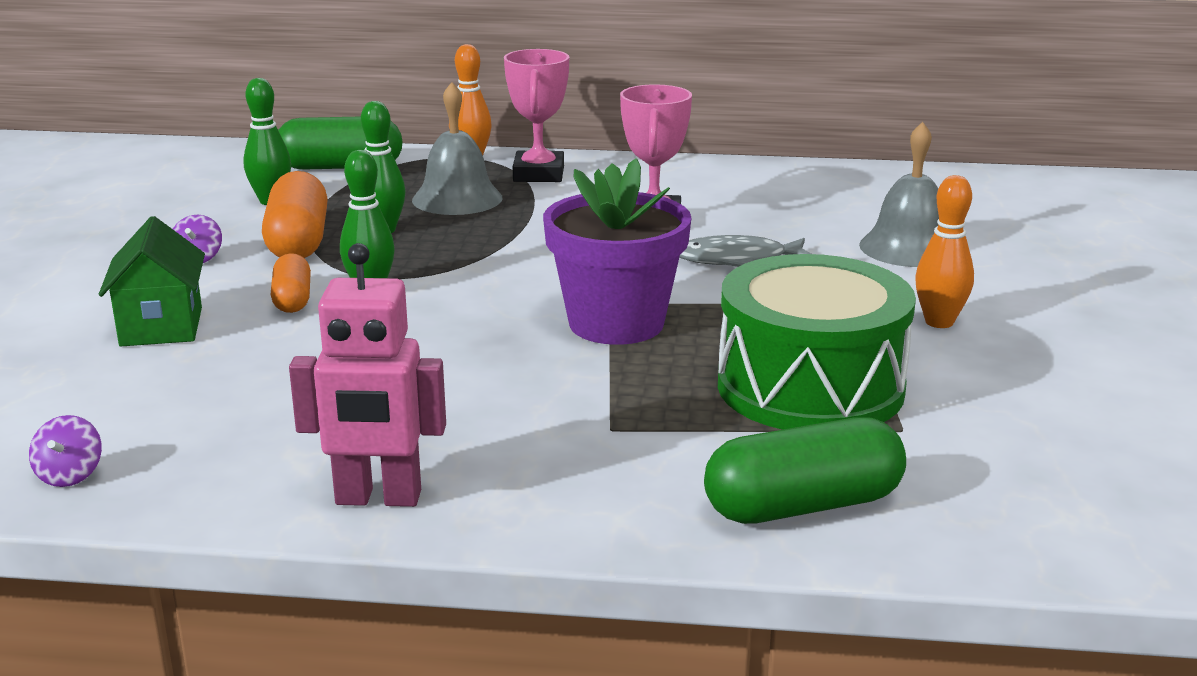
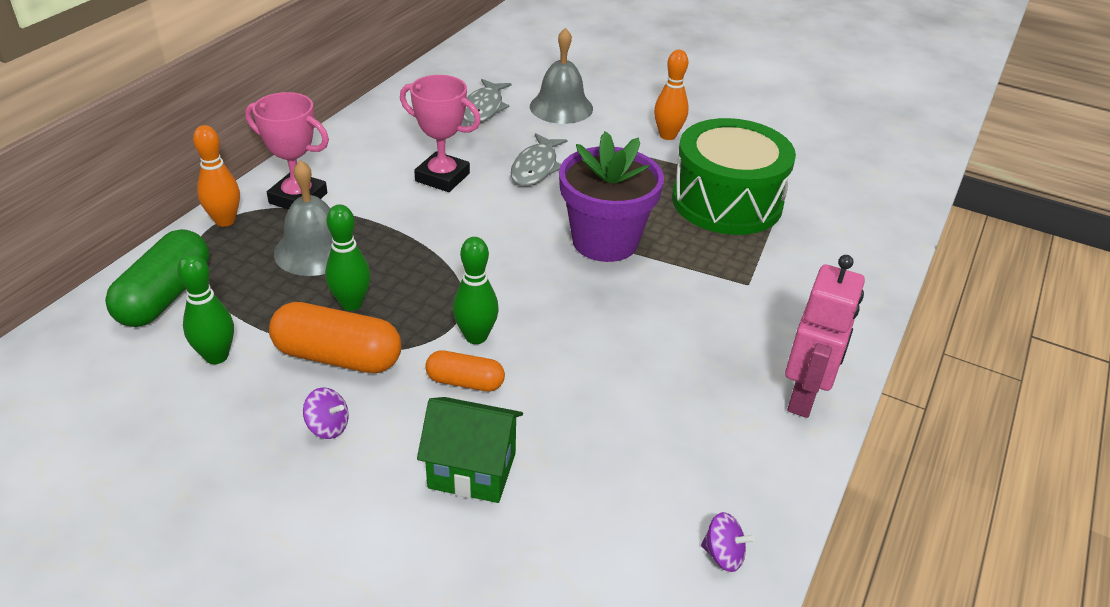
camera: 70 degrees left, 15 degrees up
green capsule [704,417,906,524] -> none
none -> grey fish [463,79,511,124]

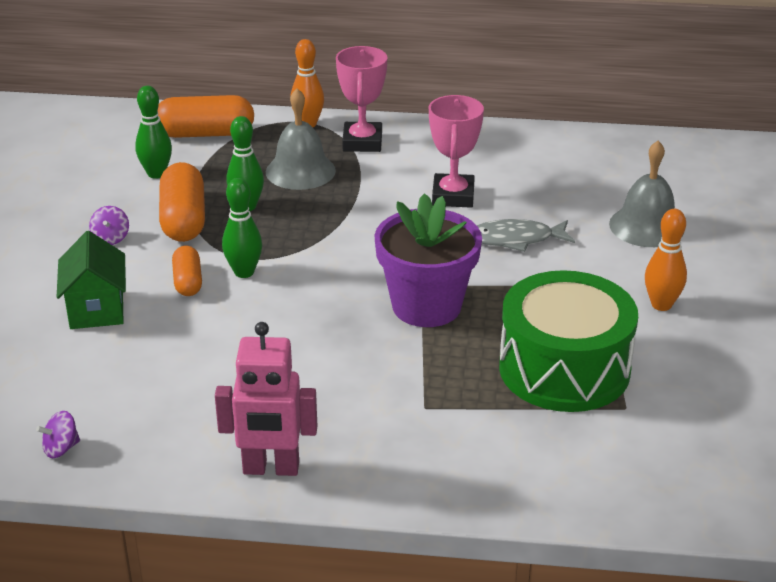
camera: 70 degrees right, 5 degrees down
green capsule [105,229,209,327] -> orange capsule [157,95,254,138]
grey fish [463,79,511,124] -> none
purple spinning top [701,512,755,572] -> purple spinning top turned 60 degrees clockwise [36,411,80,458]

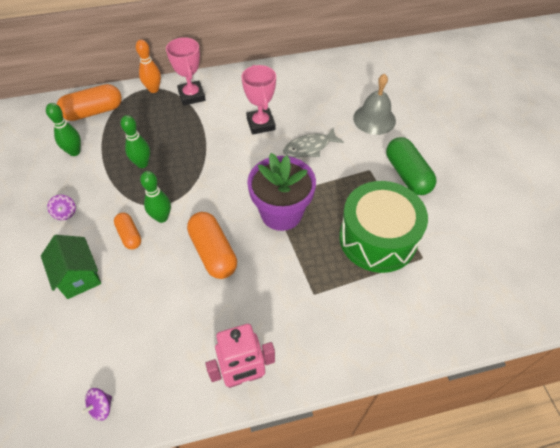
camera: 20 degrees left, 20 degrees up
orange capsule [159,162,205,242] -> orange capsule moved to [187,212,237,279]
grey bell [266,88,336,190] -> none
orange bowling pin [645,209,687,311] -> green capsule [386,137,437,195]

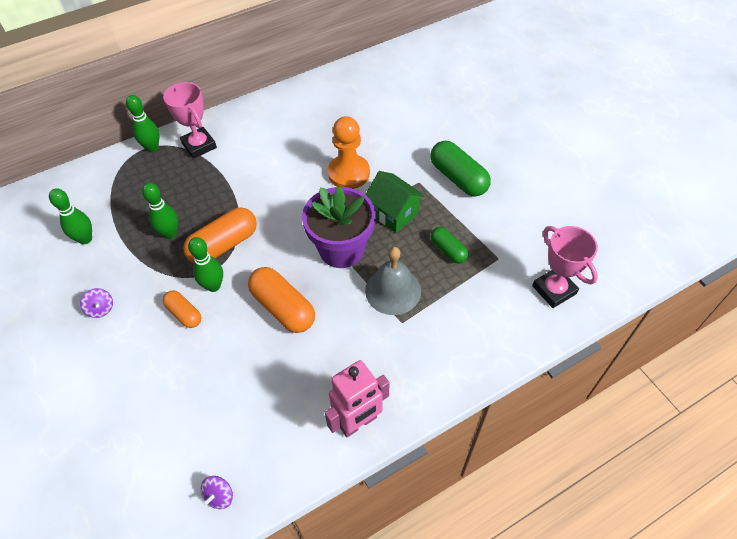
camera: 15 degrees left, 0 degrees up
green house [41,235,101,299] -> green house moved to [365,171,424,233]
orange capsule [57,84,122,121] -> orange capsule moved to [183,208,257,263]
orange bowling pin [136,40,161,93] -> green bowling pin [126,95,160,152]
pink trophy [241,65,276,134] -> pink trophy moved to [532,226,598,308]
grey fish [283,128,344,158] -> orange pawn [328,116,370,189]
green drum [339,181,428,273] -> green capsule [431,227,468,264]
grey bell [353,73,396,135] -> grey bell moved to [365,247,421,315]

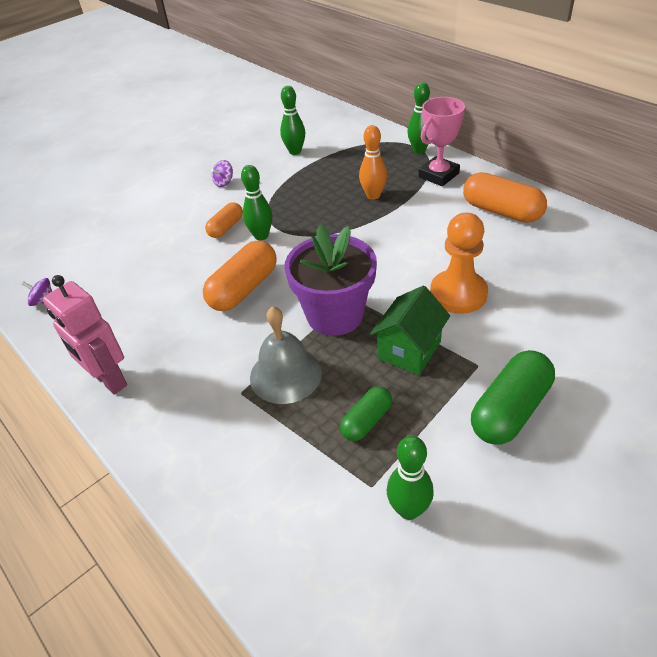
camera: 80 degrees right, 10 degrees down
green bowling pin [142,183,178,239] -> green bowling pin moved to [387,436,434,520]
orange capsule [183,208,257,263] -> orange capsule moved to [463,172,547,223]
pink trophy [532,226,598,308] -> none
none -> orange bowling pin [359,125,387,200]

